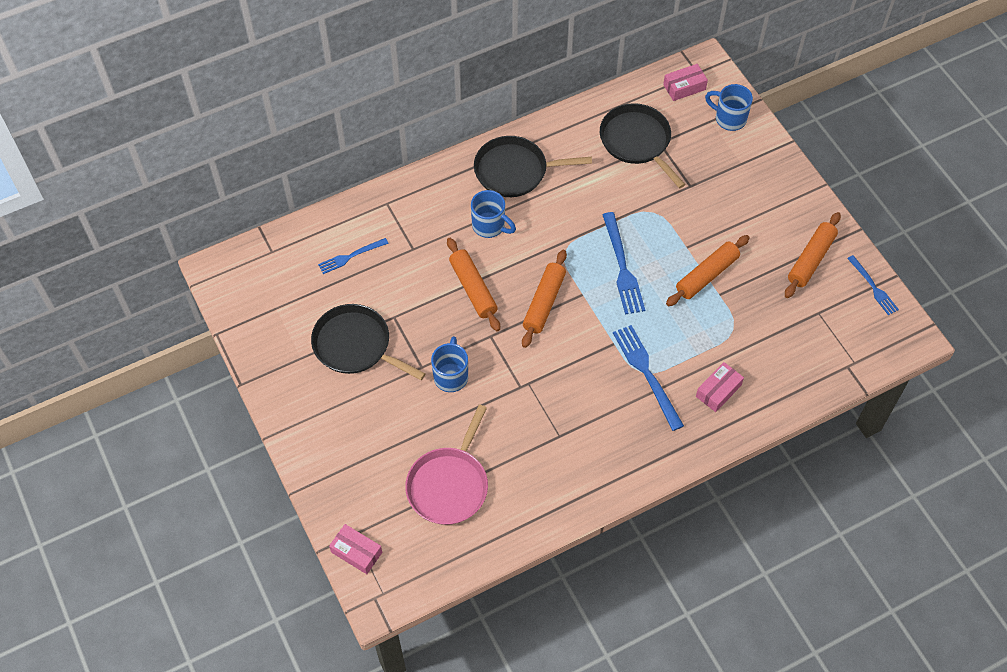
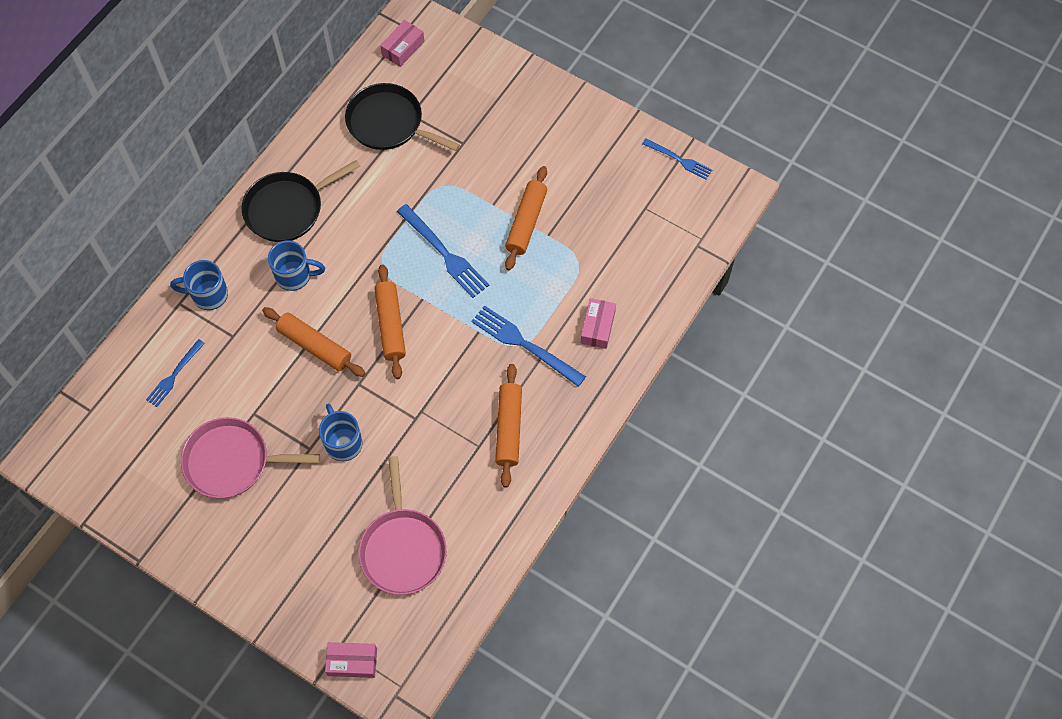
camera: 30 degrees left, 5 degrees up
black pan [311,304,426,380] -> pink pan [181,417,320,498]
blue mug [705,84,753,131] -> blue mug moved to [170,260,228,310]
orange rolling pin [785,212,841,298] -> orange rolling pin moved to [495,364,522,488]

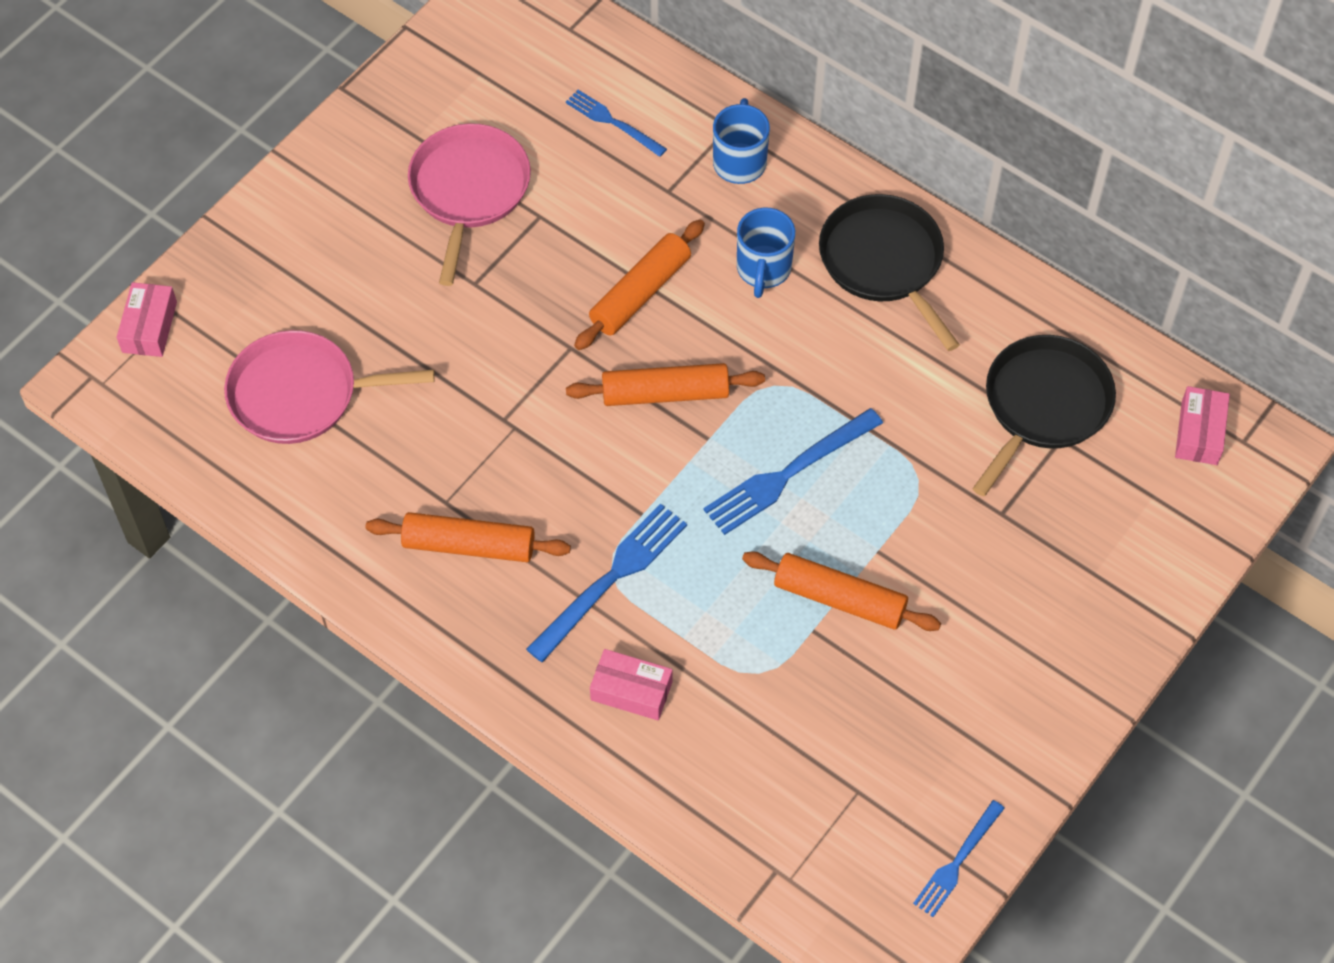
camera: 95 degrees right, 5 degrees down
blue mug [319,404,363,461] -> none
pink box [380,20,425,67] -> pink box turned 60 degrees clockwise [1175,386,1230,465]

